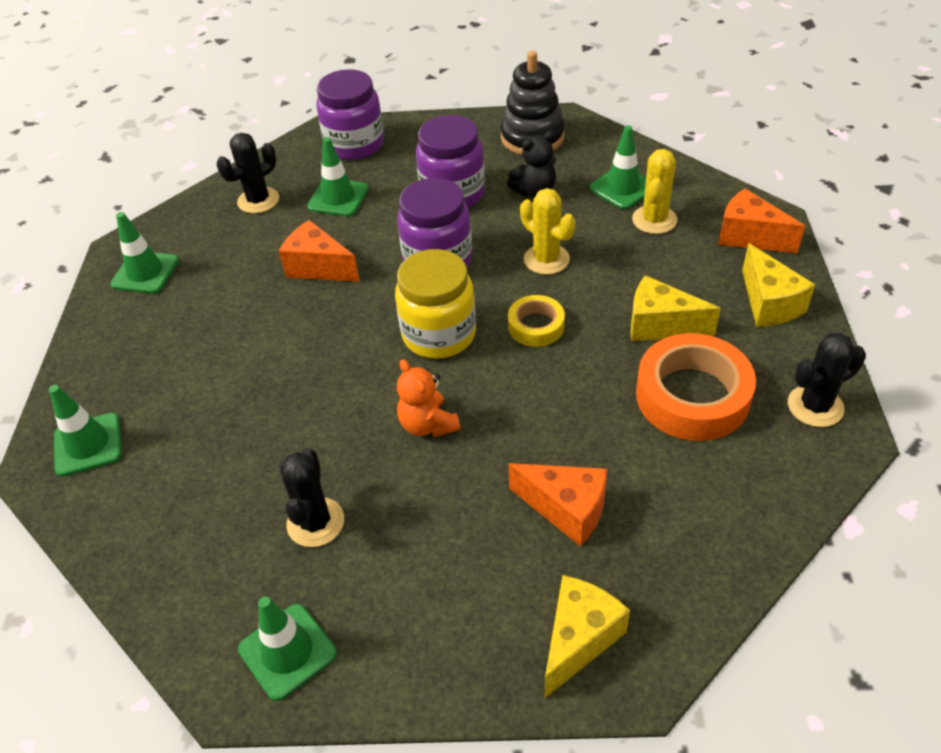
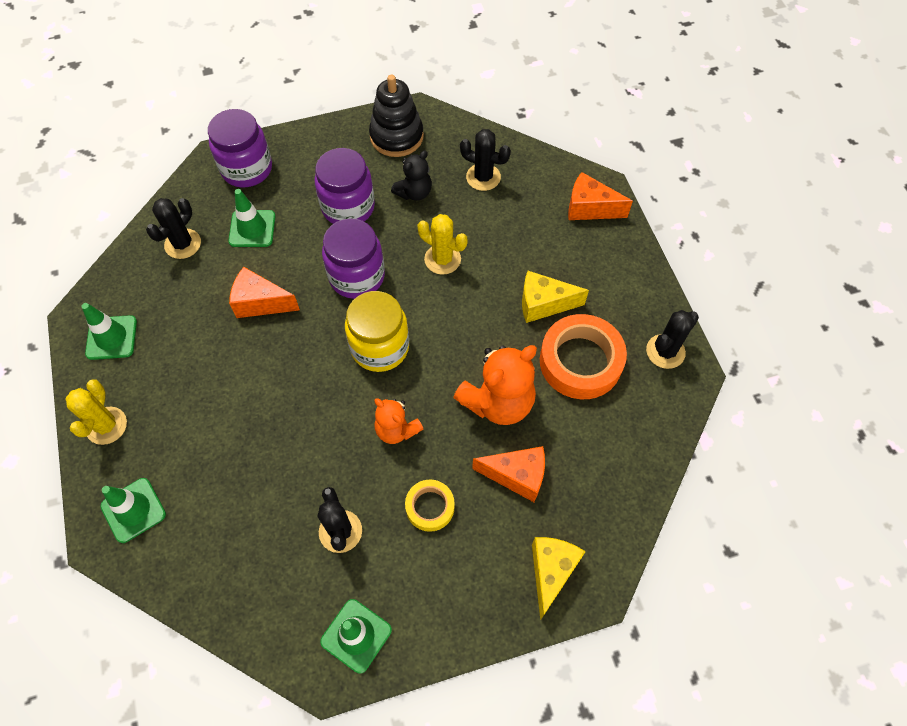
camera: 20 degrees left, 15 degrees up
yellow tape [508,295,565,347] -> yellow tape moved to [405,480,455,532]
green traffic cone [589,126,646,209] -> black cactus [460,129,511,191]
yellow cactus [632,149,677,234] -> yellow cactus moved to [66,380,127,445]
yellow cheese [742,243,815,327] -> none
none -> orange teddy bear [453,345,537,425]

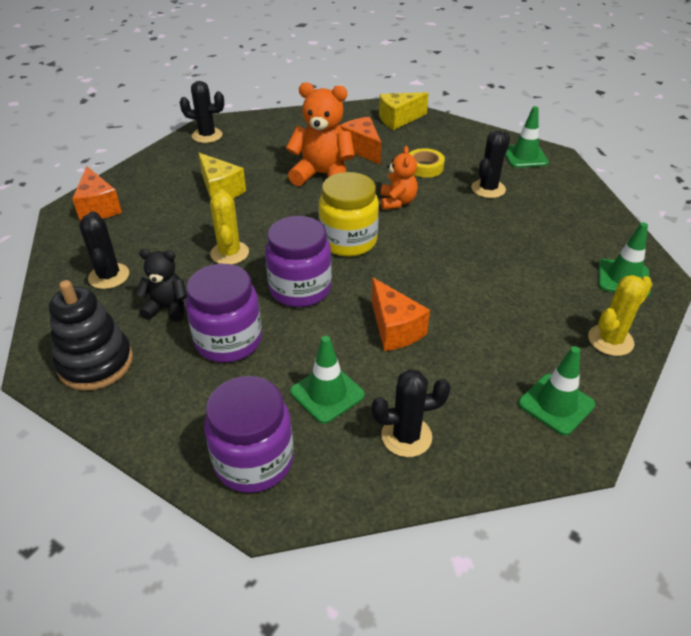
camera: 130 degrees left, 20 degrees down
orange tape [540,314,627,399] -> none

